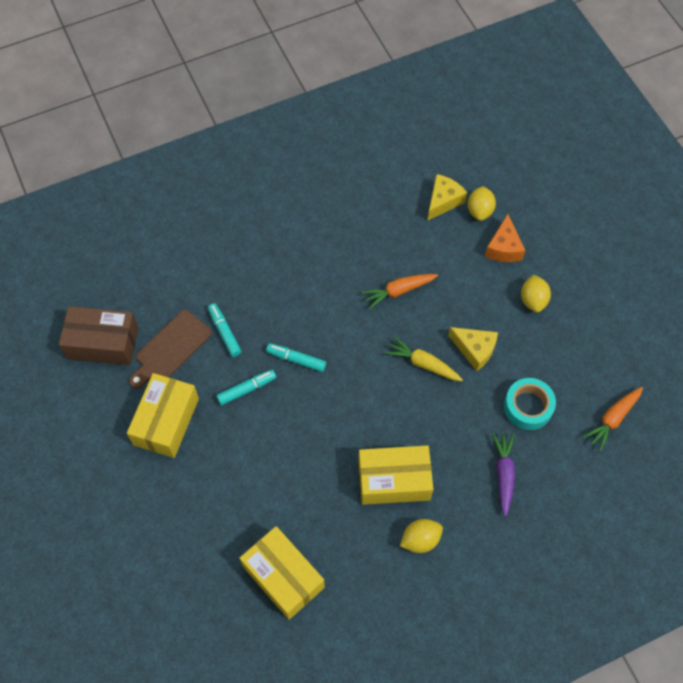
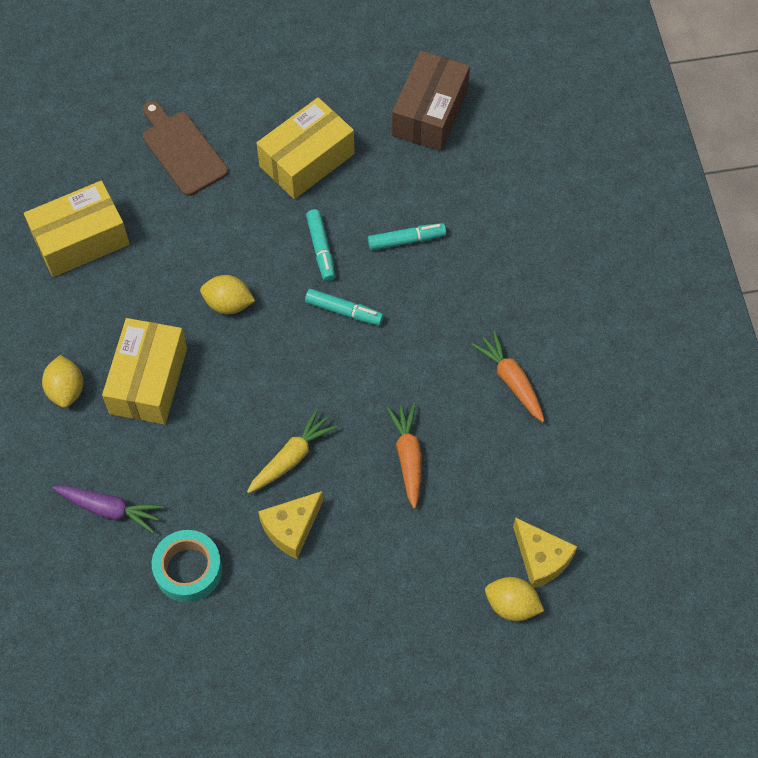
camera: 105 degrees right, 0 degrees up
yellow box [127,373,199,458] -> yellow box turned 75 degrees counterclockwise [257,97,354,199]
brown cutting board [129,310,212,389] -> brown cutting board moved to [143,101,228,196]
turquoise marker [266,343,326,372] -> turquoise marker turned 75 degrees clockwise [305,289,384,326]
orange cheese [485,214,526,262] -> none
yellow lemon [521,275,551,313] -> yellow lemon moved to [200,275,255,314]
orange carrot [583,387,643,452] -> orange carrot moved to [471,330,544,422]

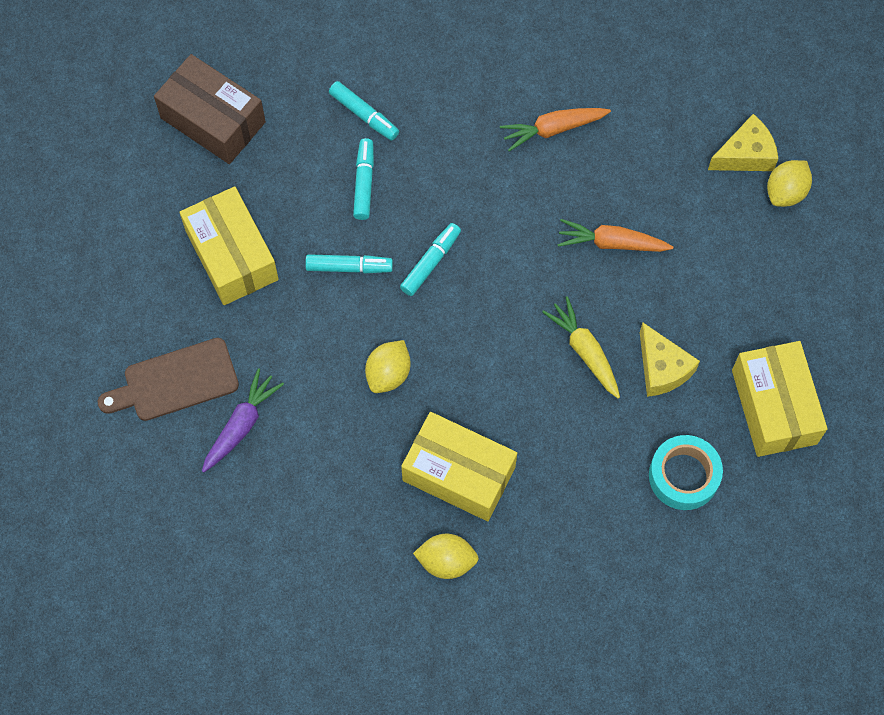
camera: 75 degrees left, 5 degrees up
yellow box [24,181,130,277] -> yellow box moved to [732,341,828,457]
purple carrot [53,486,164,533] -> purple carrot moved to [202,368,284,472]
none -> turquoise marker [329,81,399,141]

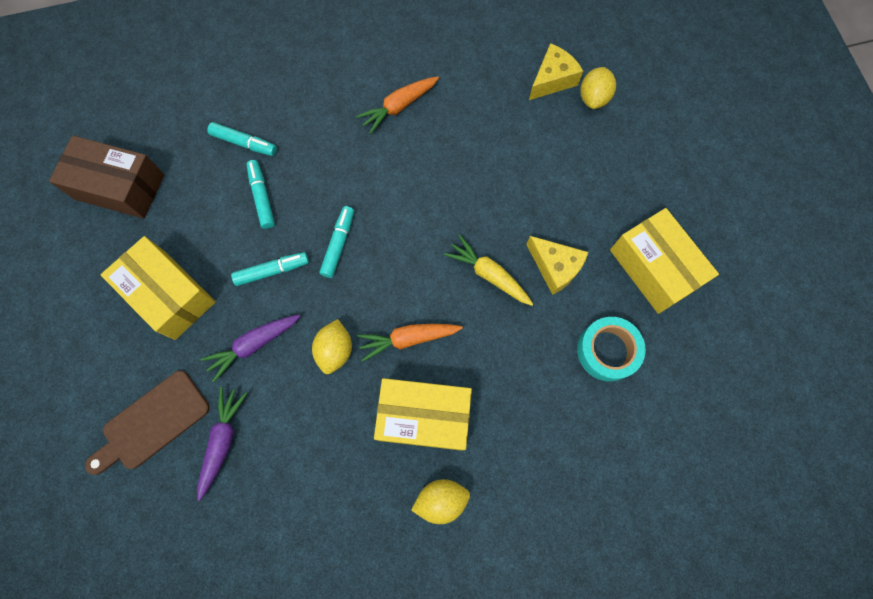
camera: 20 degrees left, 5 degrees up
orange carrot [557,219,673,252] -> orange carrot moved to [357,324,463,361]
none -> purple carrot [200,315,301,382]

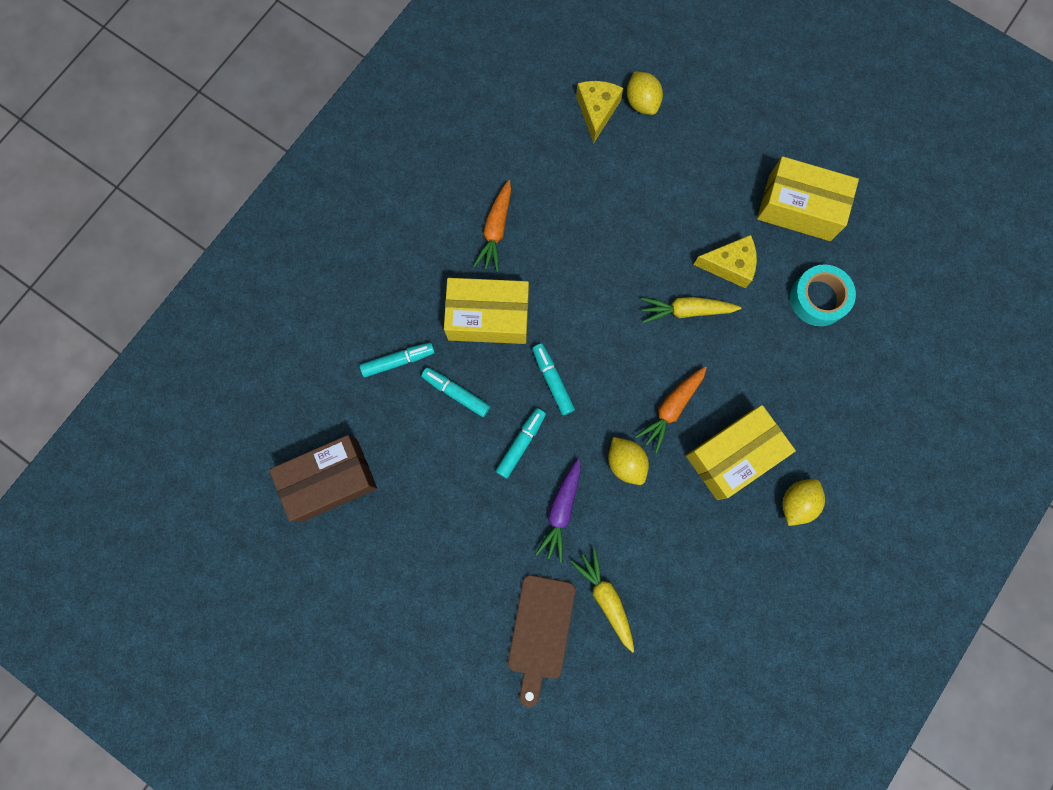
camera: 40 degrees left, 5 degrees up
yellow box [100,236,216,340] -> yellow box moved to [444,278,529,344]
purple carrot [197,387,247,501] -> yellow carrot [571,548,634,653]

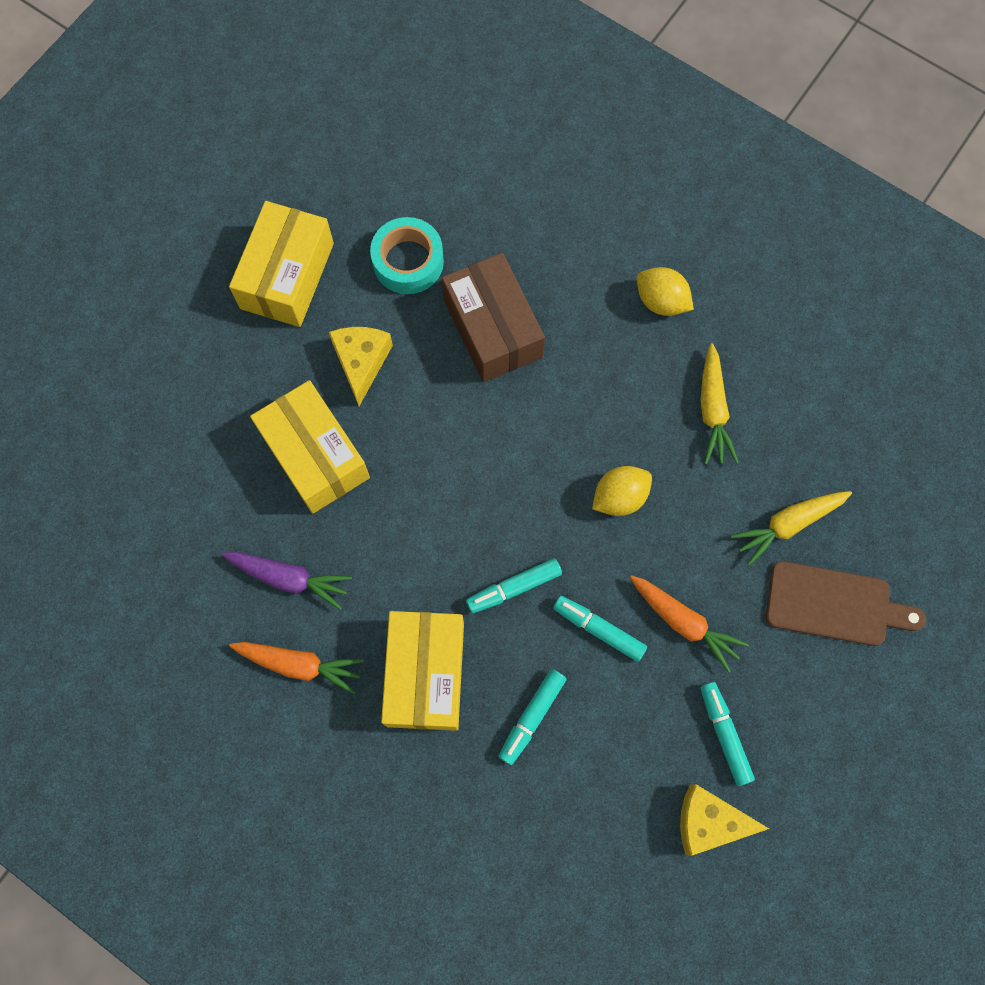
camera: 90 degrees left, 5 degrees down
brown box [269,435,377,522] -> brown box moved to [442,253,545,382]
turquoise marker [360,342,435,377] -> turquoise marker moved to [700,682,755,786]
purple carrot [535,459,581,563] -> purple carrot moved to [222,552,352,610]
yellow cheese [576,81,624,144] -> yellow cheese moved to [680,784,769,856]
yellow lemon [627,71,663,115] -> none
orange carrot [635,366,707,453] -> orange carrot moved to [630,575,749,673]
yellow carrot [641,297,741,323] -> yellow carrot moved to [700,343,739,464]
yellow box [686,405,796,500] -> yellow box moved to [250,380,370,514]

